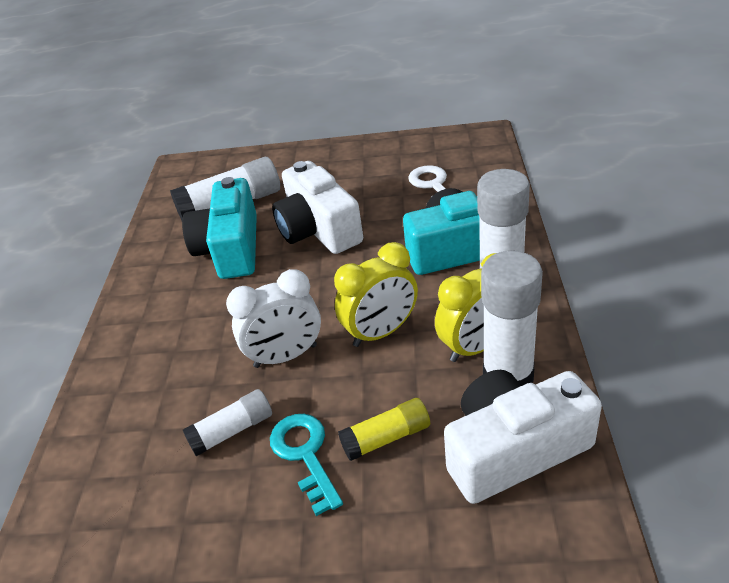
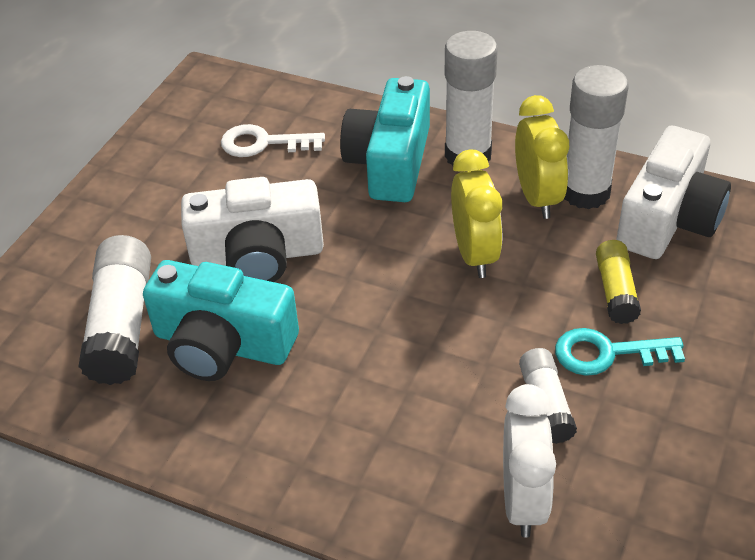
camera: 70 degrees left, 5 degrees up
white clock [226,269,321,368] -> white clock moved to [503,384,556,538]
white camera [444,370,602,504] -> white camera turned 150 degrees counterclockwise [616,126,731,259]

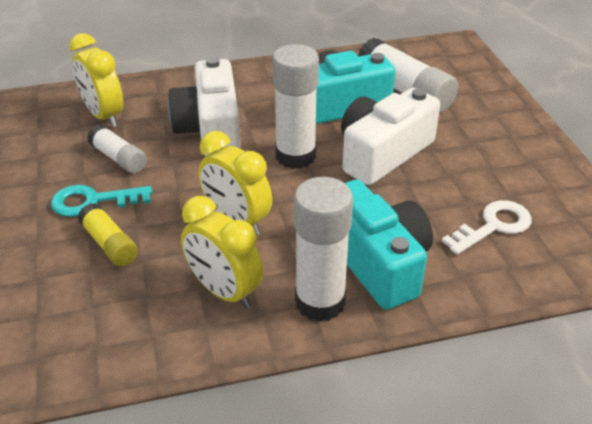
camera: 140 degrees right, 5 degrees down
white clock [503,384,556,538] -> yellow clock [69,33,123,127]
turquoise key [555,328,685,376] -> turquoise key turned 150 degrees counterclockwise [51,185,152,217]
white glue stick [564,65,628,209] -> white glue stick moved to [272,44,319,169]
white camera [616,126,731,259] -> white camera moved to [168,57,241,156]

